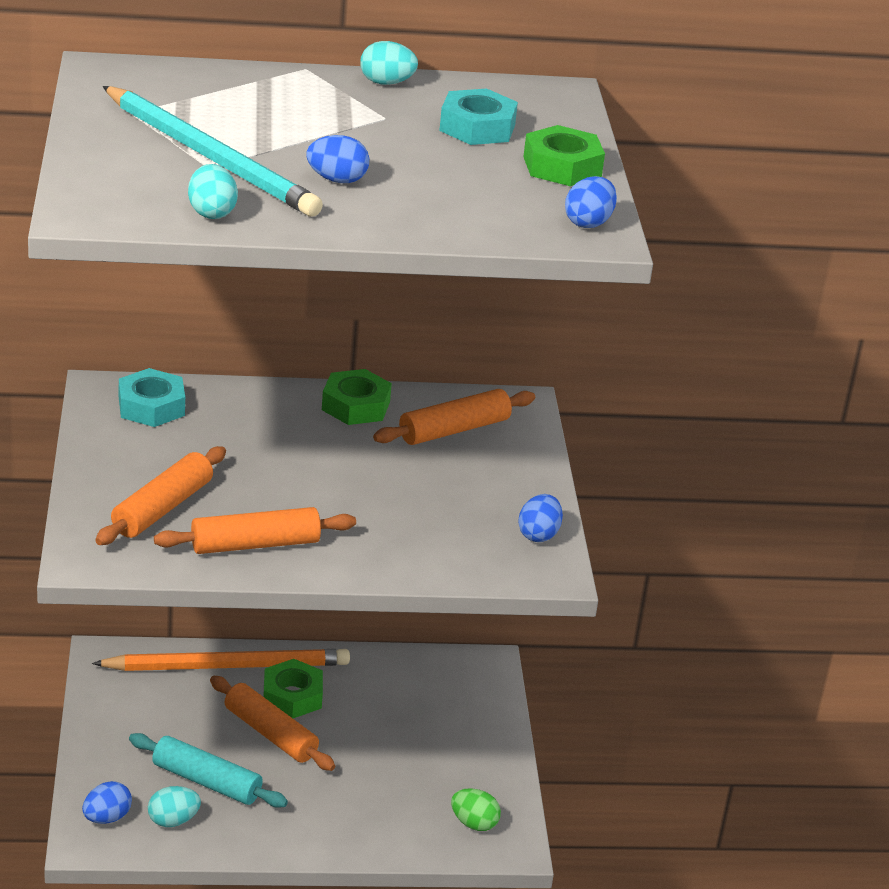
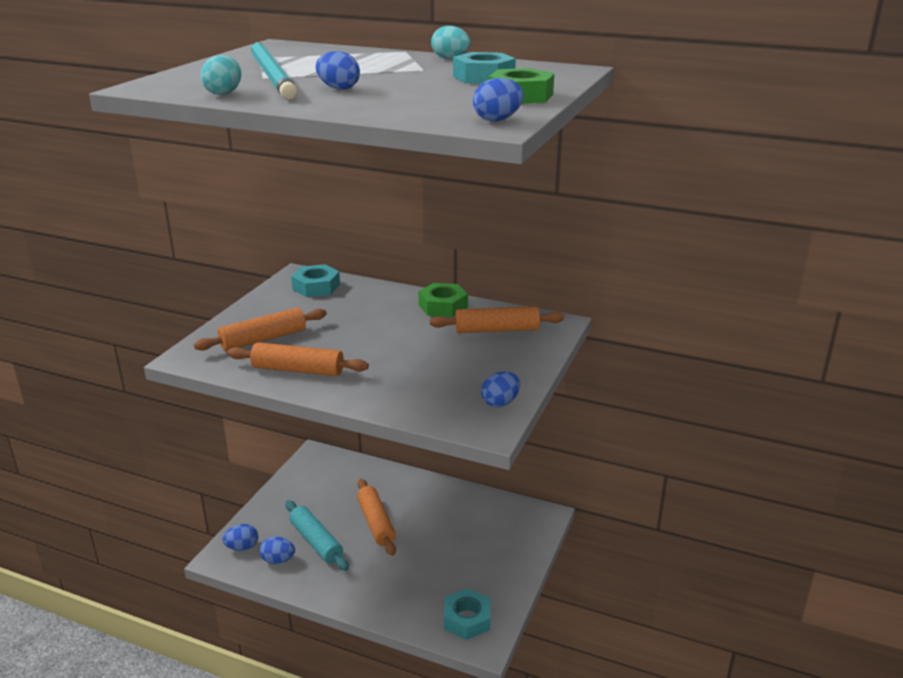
camera: 30 degrees right, 5 degrees down
orange pencil [92,649,350,671] -> none
turquoise egg [148,786,201,827] -> blue egg [260,537,295,564]
green nut [263,659,323,718] -> none
green egg [451,788,501,831] -> turquoise nut [444,588,490,640]

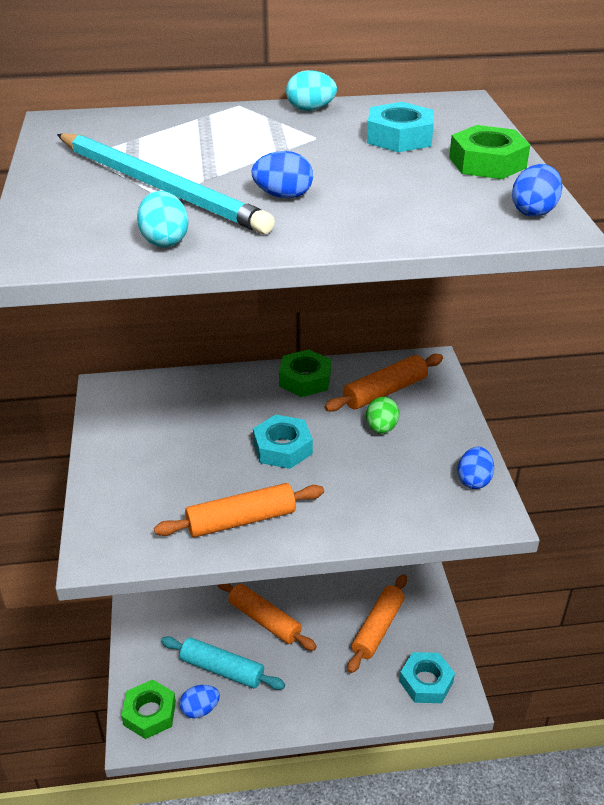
camera: 30 degrees left, 10 degrees up
orange rolling pin [194,308,327,351] -> orange rolling pin moved to [348,574,407,673]
blue egg [222,524,258,551] -> green nut [121,679,176,739]
turquoise nut [291,264,340,297] -> turquoise nut moved to [253,415,313,469]
none -> green egg [366,397,399,434]

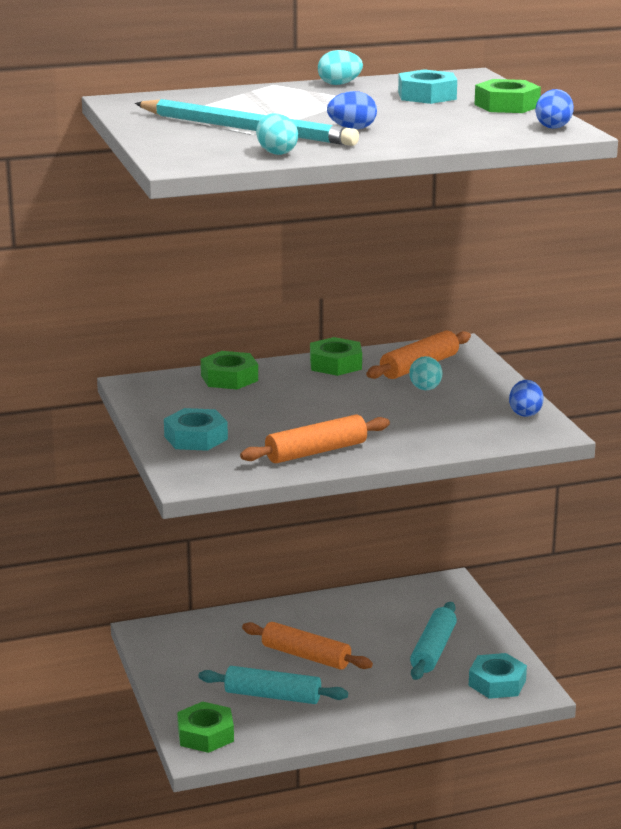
camera: 10 degrees left, 15 degrees down
blue egg [180,685,220,718] -> none
turquoise nut [253,415,313,469] -> turquoise nut moved to [164,408,228,451]
orange rolling pin [348,574,407,673] -> turquoise rolling pin [410,602,457,680]
green egg [366,397,399,434] -> turquoise egg [409,356,442,390]
none -> green nut [201,351,258,389]

